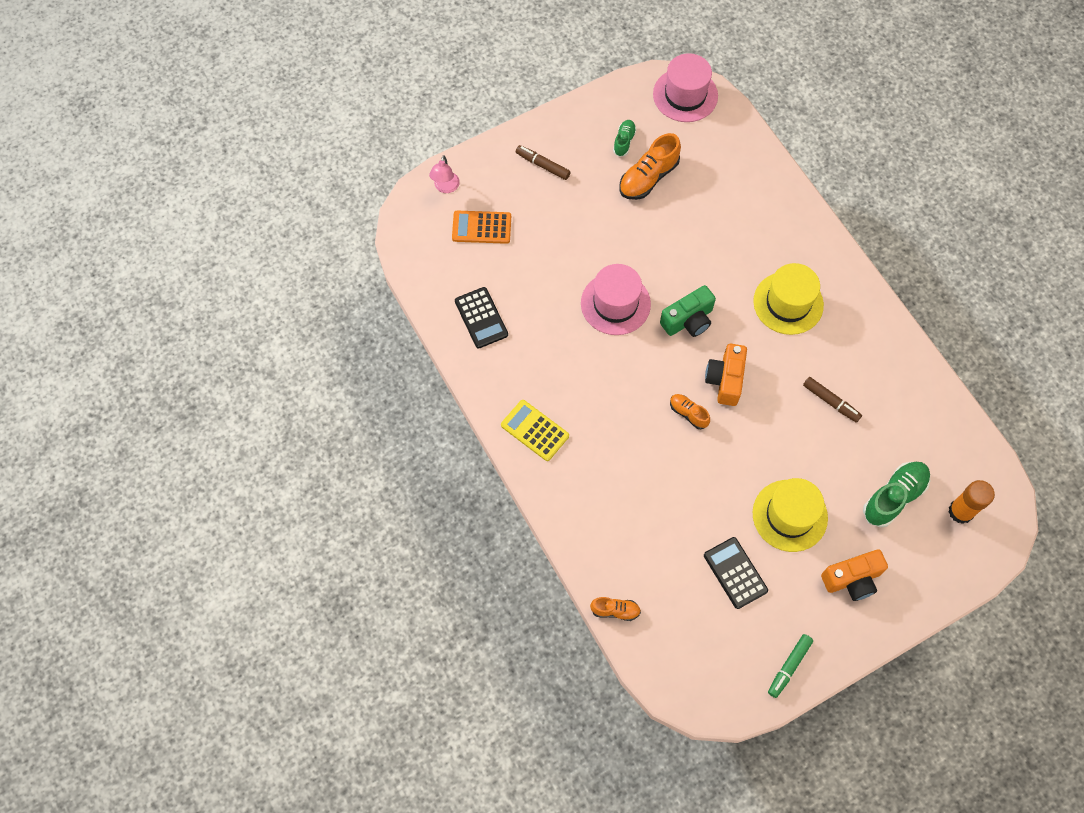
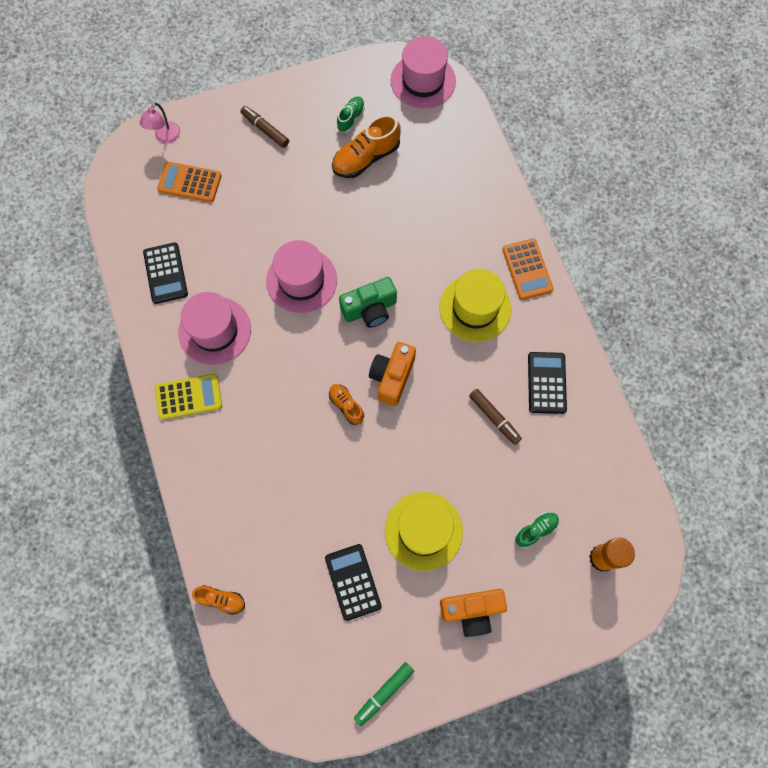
camera: 10 degrees right, 5 degrees up
yellow calculator [501,400,569,461] -> yellow calculator turned 120 degrees clockwise [155,374,222,420]
green shoe [863,462,930,528] -> green shoe [515,512,559,548], size x0.56
none -> pink hat [178,292,251,365]
none -> orange calculator [502,238,554,300]
none -> black calculator [528,352,567,414]

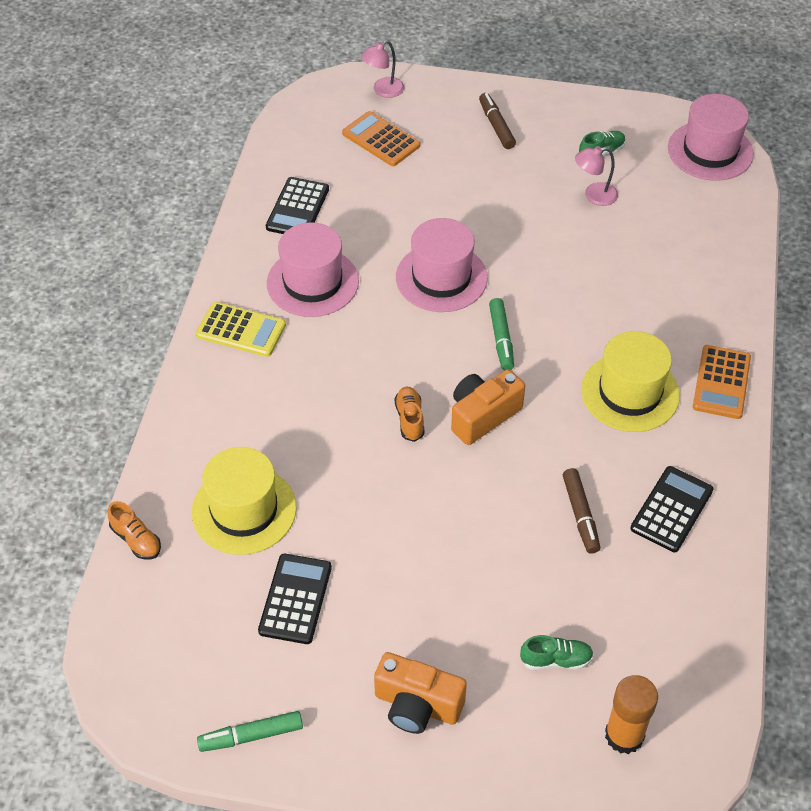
camera: 30 degrees right, 20 degrees down
orange shoe [332,115,401,178] -> pink lamp [575,146,618,206]
green camera [339,277,397,328] -> green marker [489,298,514,371]
yellow hat [385,492,463,571] -> yellow hat moved to [192,447,296,555]

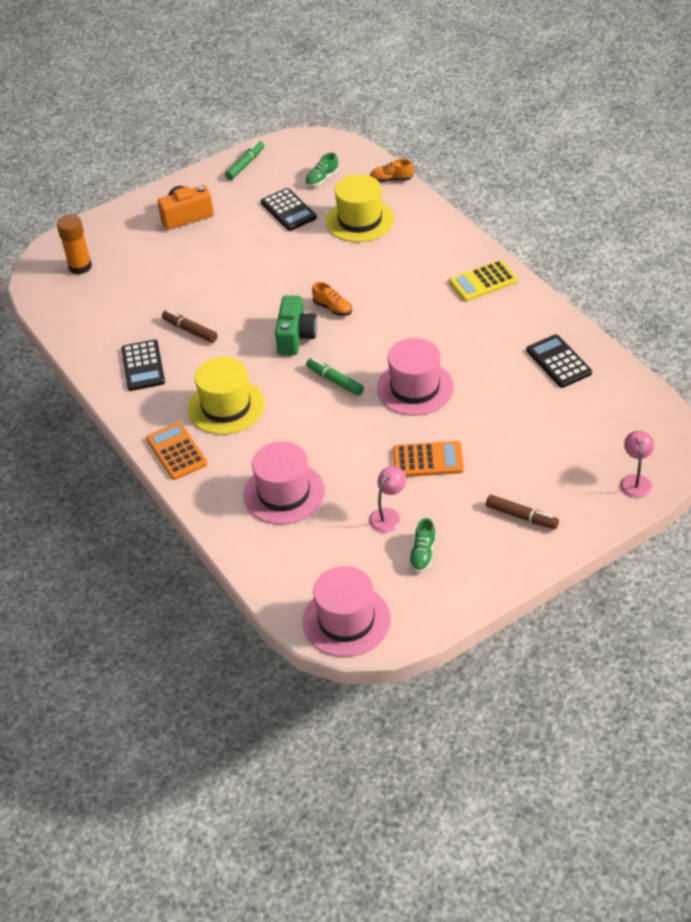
camera: 140 degrees right, 5 degrees down
pink hat [267,222,359,317] -> pink hat moved to [244,441,325,525]
orange calculator [342,111,420,166] -> orange calculator moved to [393,441,464,477]
orange camera [451,369,525,445] -> green camera [275,295,317,355]
green shoe [520,635,594,670] -> green shoe moved to [305,152,339,187]

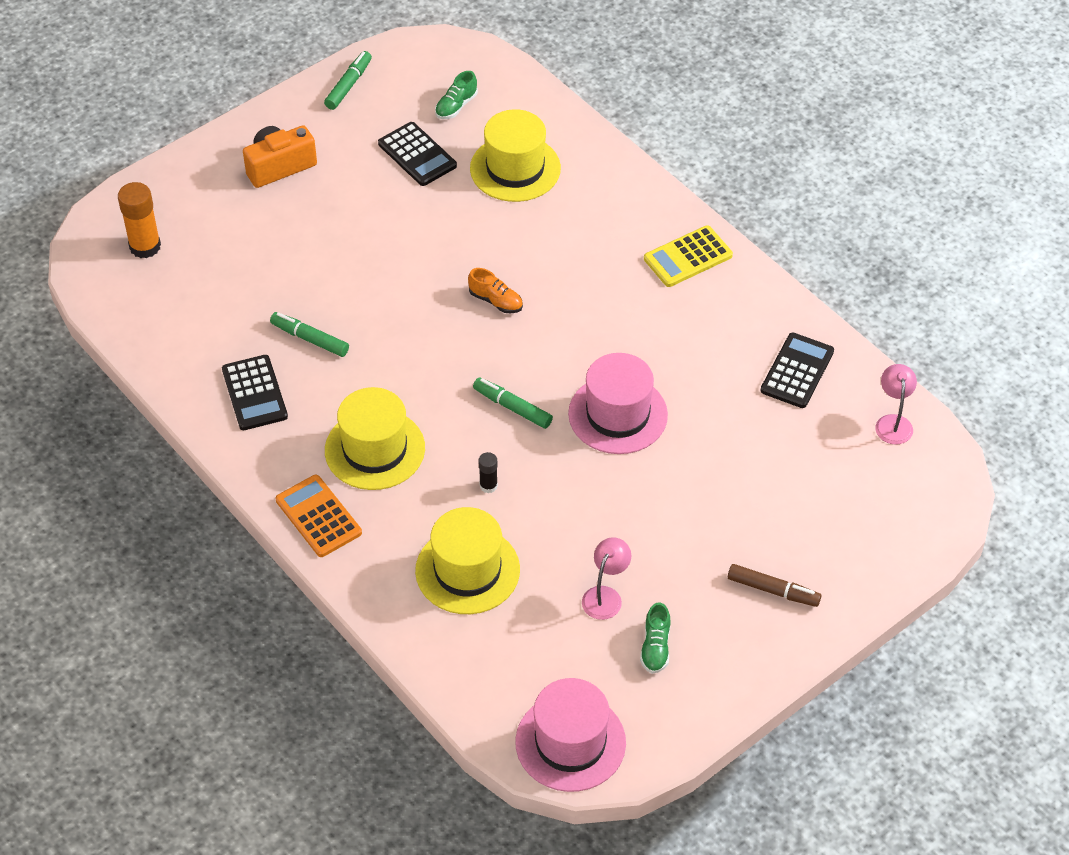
camera: 10 degrees left, 5 degrees up
brown marker [162,310,217,343] -> green marker [270,312,349,357]
pink hat [244,441,325,525] -> yellow hat [415,507,520,614]
green camera [275,295,317,355] -> none
orange shoe [370,159,414,182] -> none
orange calculator [393,441,464,477] -> none
black calculator [527,334,592,388] -> black calculator turned 60 degrees clockwise [760,333,834,408]
pink lamp [620,431,654,498] -> pink lamp moved to [875,364,917,445]
none -> black glue stick [478,452,498,493]

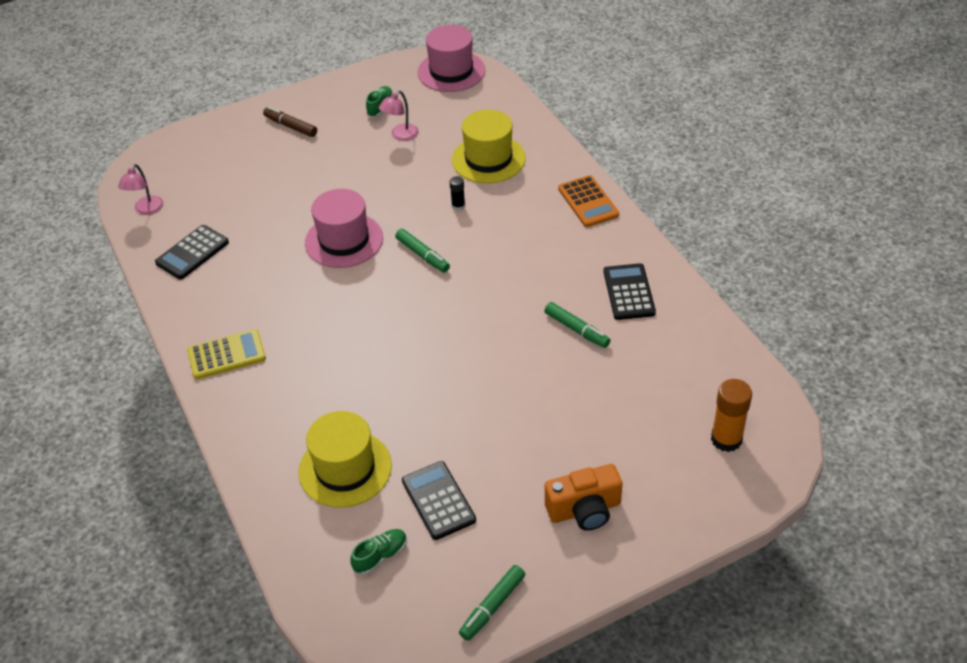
camera: 165 degrees left, 5 degrees down
yellow hat [325,387,425,490] -> none
orange shoe [468,268,523,314] -> none

